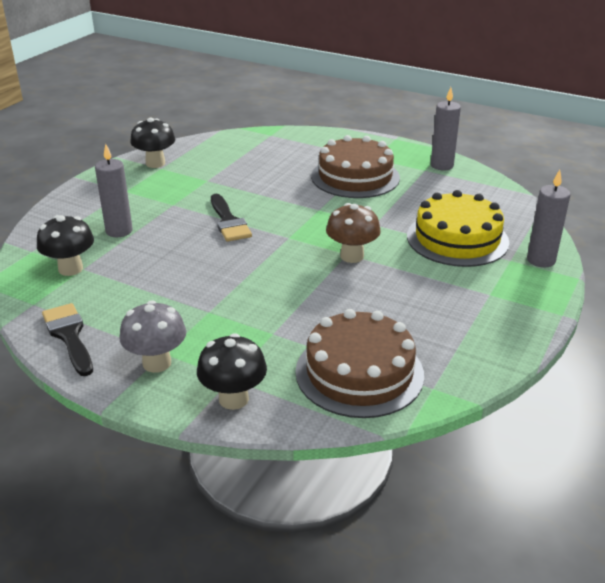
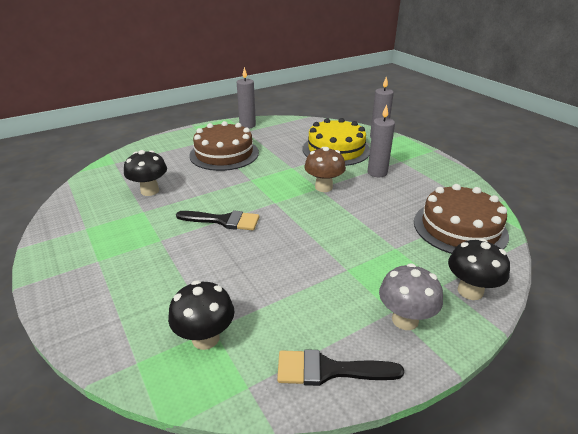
camera: 60 degrees left, 0 degrees up
grey candle [95,144,133,237] -> grey candle moved to [368,105,395,177]
black mushroom [130,118,175,168] -> black mushroom moved to [124,150,167,196]

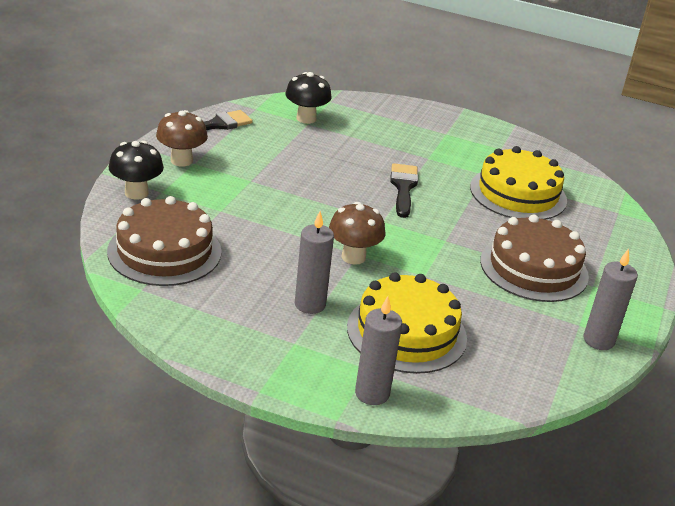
camera: 140 degrees right, 0 degrees up
black mushroom [124,150,167,196] -> yellow cake [470,146,567,220]
black brush [176,210,259,230] -> black brush turned 120 degrees clockwise [390,163,418,218]
grey mushroom [379,263,443,330] -> brown mushroom [156,110,208,167]

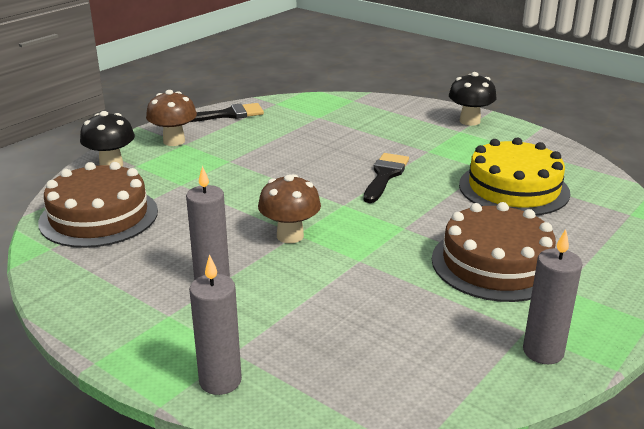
camera: 20 degrees right, 5 degrees down
black mushroom [285,72,332,124] -> black mushroom moved to [449,72,497,126]
yellow cake [347,272,467,374] -> none

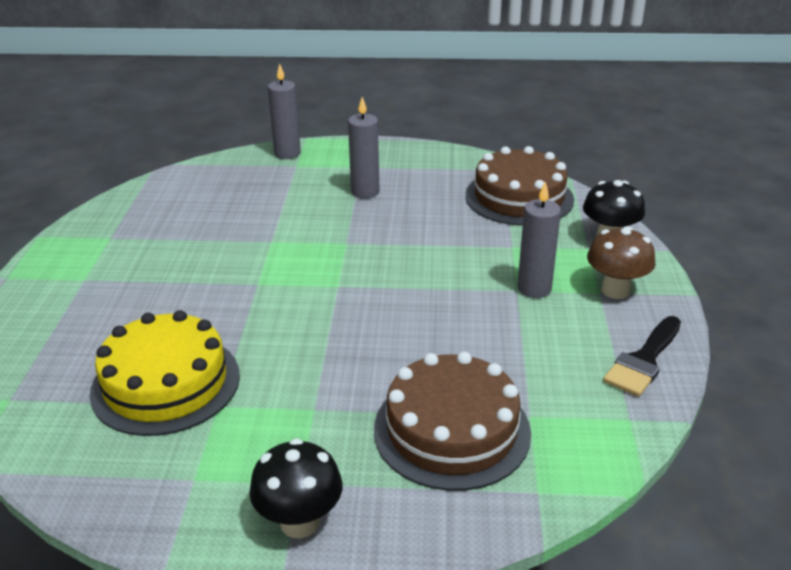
camera: 145 degrees right, 5 degrees up
brown mushroom [258,174,321,243] -> none
black brush [364,153,409,203] -> none
brown cake [432,202,556,302] -> brown cake moved to [374,352,531,491]
grey candle [523,229,583,364] -> grey candle moved to [517,181,561,298]

